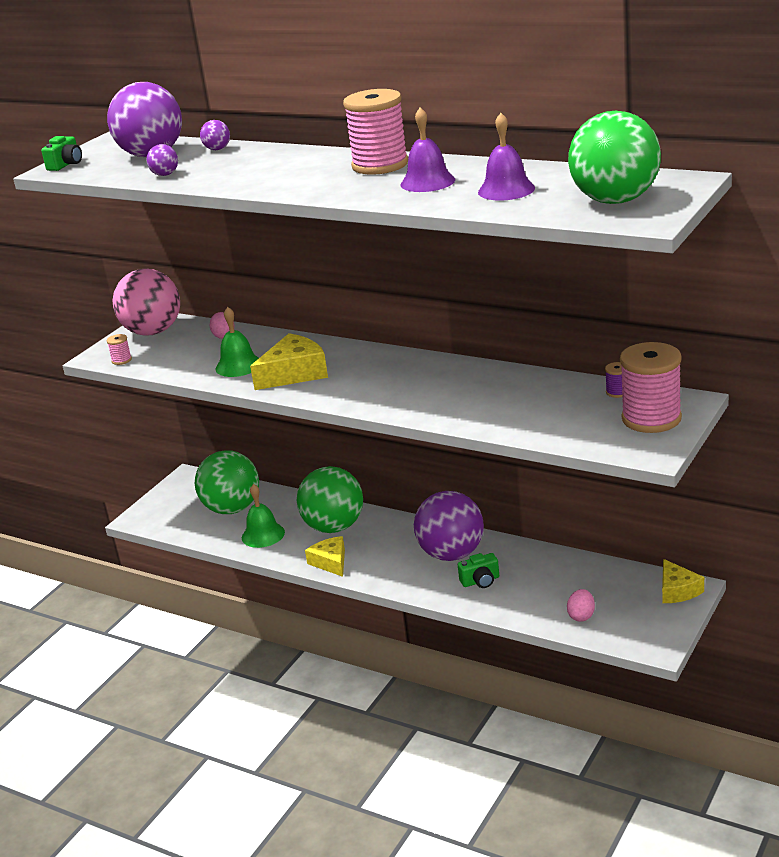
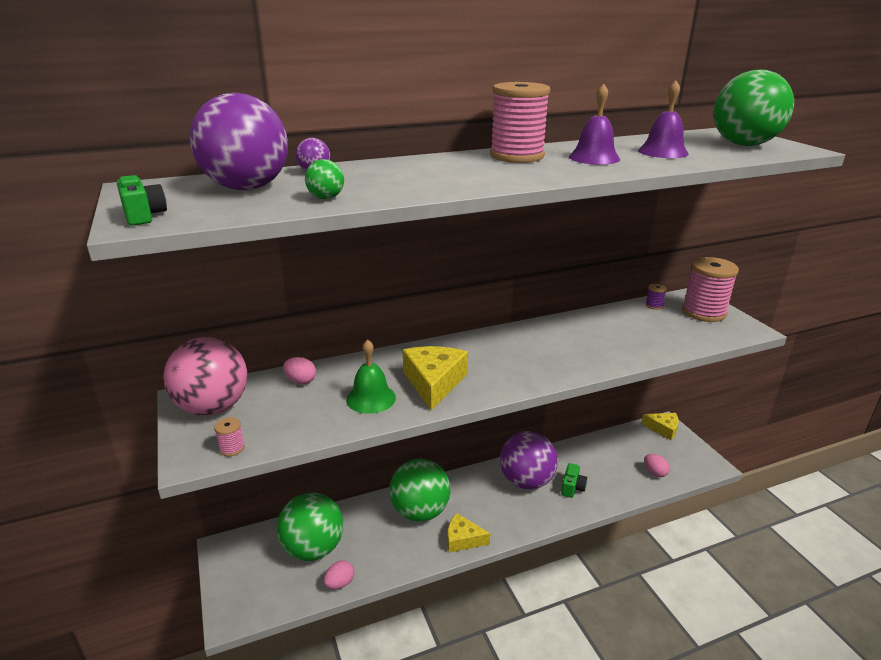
camera: 55 degrees left, 0 degrees up
purple ball [146,144,178,176] -> green ball [305,159,344,199]
green bell [242,484,285,548] -> none
none -> pink egg [323,561,354,589]

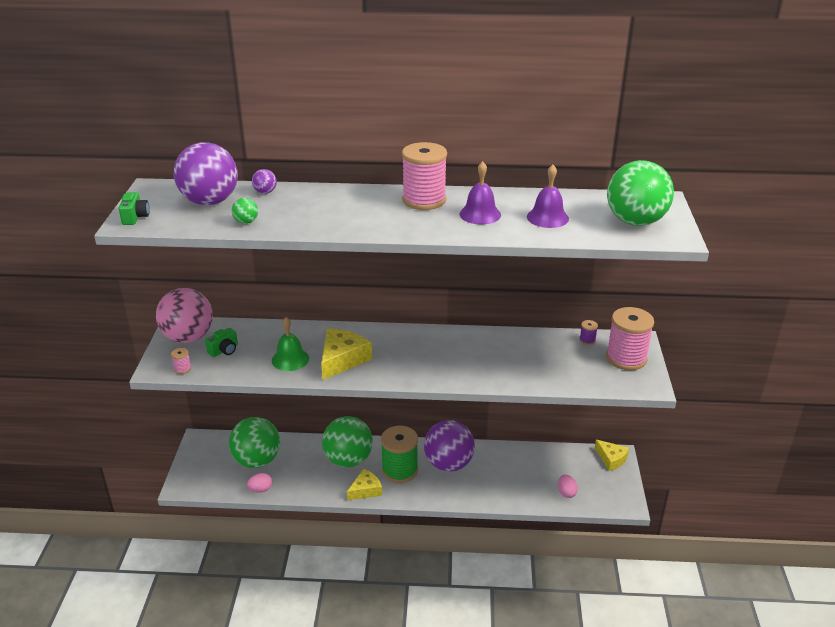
camera: 25 degrees right, 5 degrees up
pink egg [283,357,316,384] -> none
yellow cheese [448,513,491,553] -> yellow cheese turned 105 degrees clockwise [347,469,382,501]
green camera [561,463,587,498] -> green camera moved to [205,328,238,357]
none -> green spool [381,426,418,483]

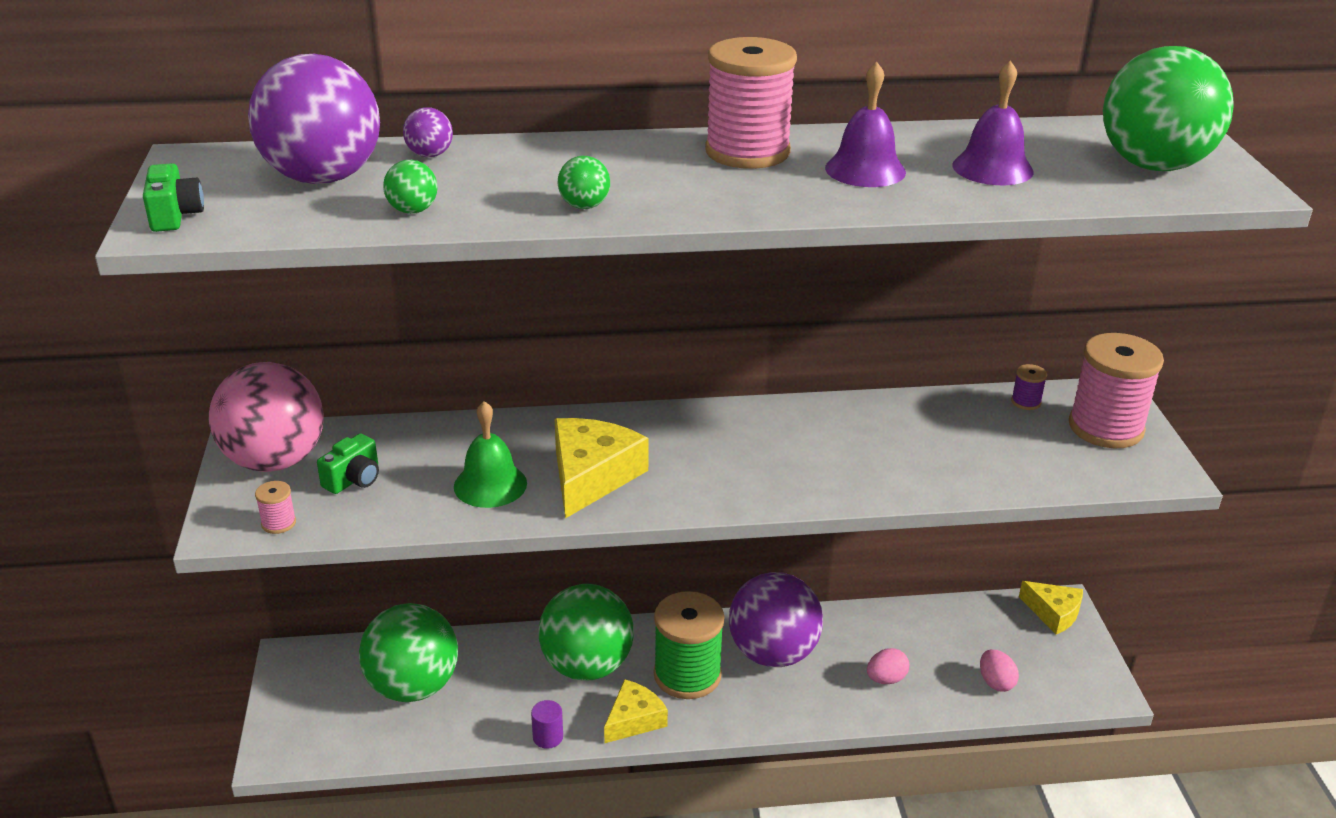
camera: 10 degrees left, 0 degrees up
pink egg [247,473,272,493] -> pink egg moved to [867,648,909,684]
none -> purple cylinder [531,700,563,749]
none -> green ball [558,156,610,209]

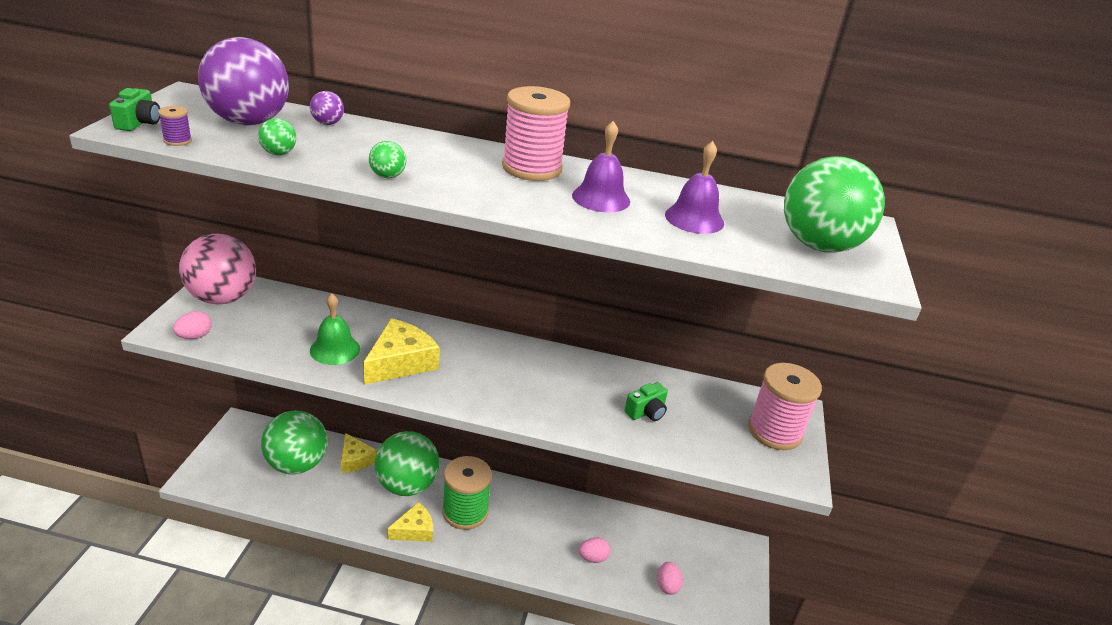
camera: 15 degrees right, 0 degrees up
pink spool [255,481,296,534] -> pink egg [173,311,212,339]
green camera [317,434,379,494] -> green camera moved to [625,382,668,421]
purple cylinder [531,700,563,749] -> none
purple ball [729,572,823,667] -> none
purple spool [1011,364,1047,410] -> purple spool moved to [158,106,192,146]
yellow cheese [1019,581,1083,635] -> yellow cheese moved to [341,433,377,473]

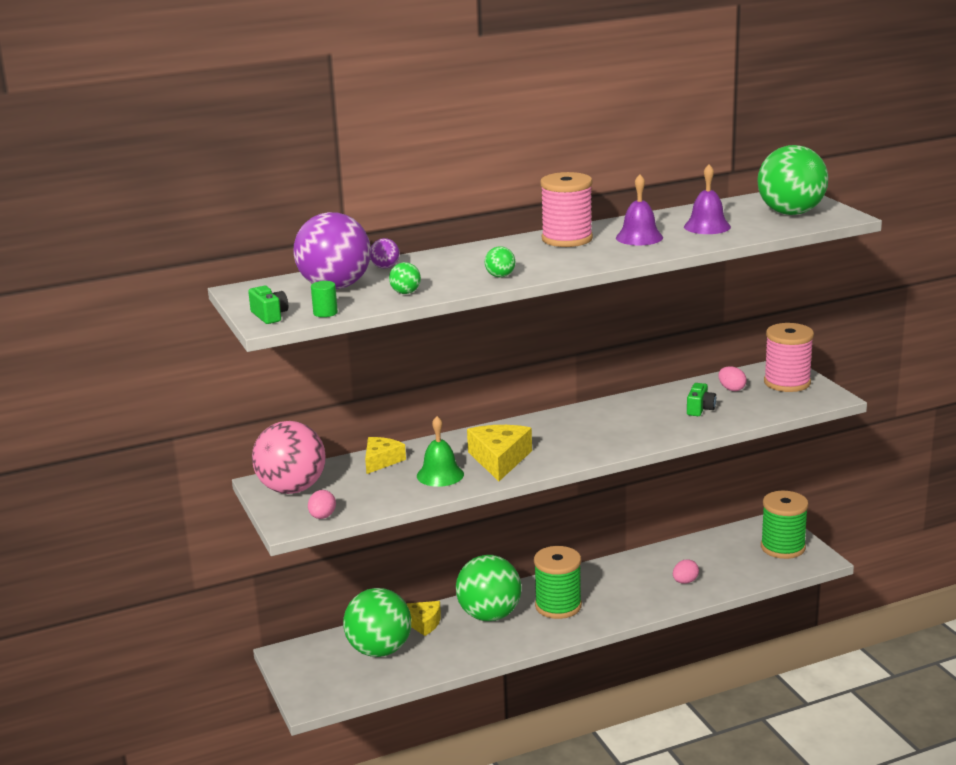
camera: 30 degrees left, 10 degrees down
purple spool [158,106,192,146] -> green cylinder [311,281,338,317]
yellow cheese [387,502,433,542] -> yellow cheese moved to [365,437,406,474]
pink egg [657,562,683,595] -> pink egg moved to [718,366,747,391]
none -> green spool [761,491,809,559]

